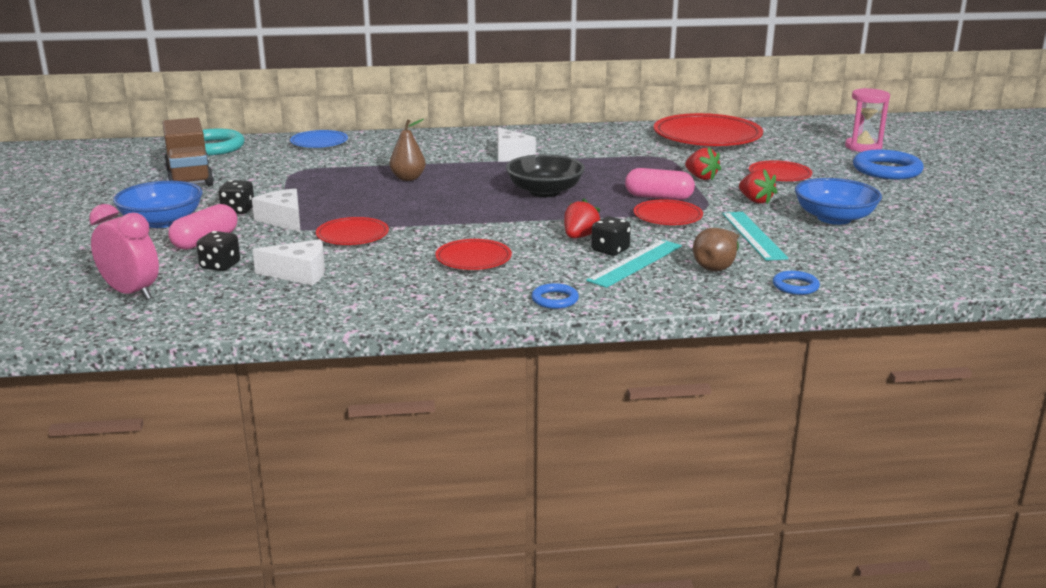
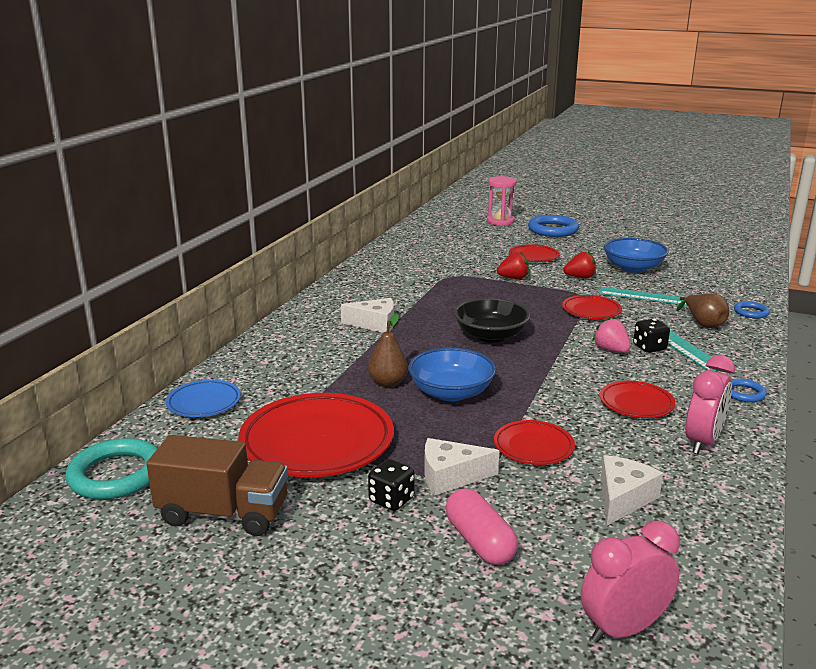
camera: 60 degrees left, 0 degrees up
blue bowl [113,181,203,228] -> blue bowl moved to [408,348,496,401]
black dice [196,231,240,271] -> none
red strawberry [564,198,600,238] -> pink strawberry [592,317,631,353]
pink capsule [625,168,695,200] -> none
red plate [654,113,763,147] -> red plate moved to [238,393,394,477]
none -> pink clock [686,355,735,454]

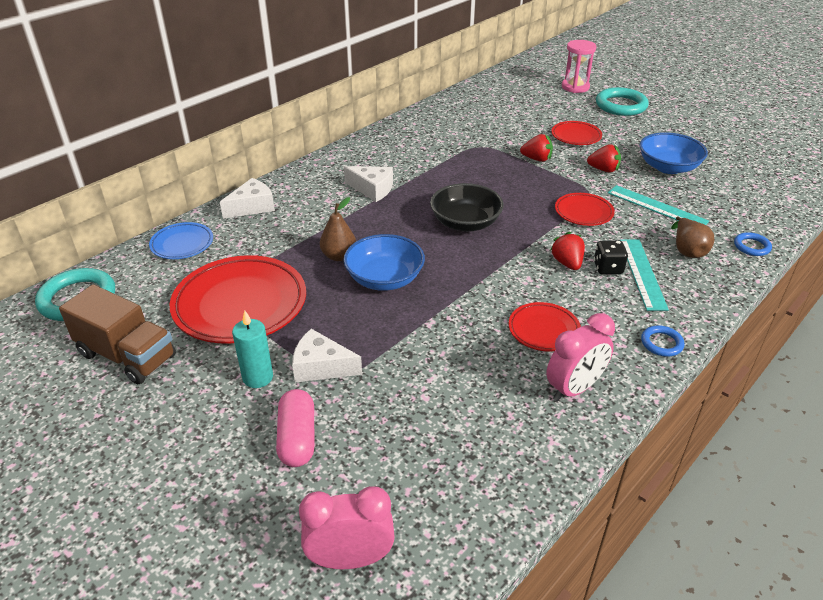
camera: 20 degrees right, 15 degrees up
black dice [368,459,415,511] -> turquoise candle [232,310,273,388]
red plate [494,420,575,465] -> none
blue ring [528,215,579,237] -> turquoise ring [596,87,649,116]
pink strawberry [592,317,631,353] -> red strawberry [550,232,585,270]
white cheese [601,455,663,526] -> white cheese moved to [220,178,275,219]

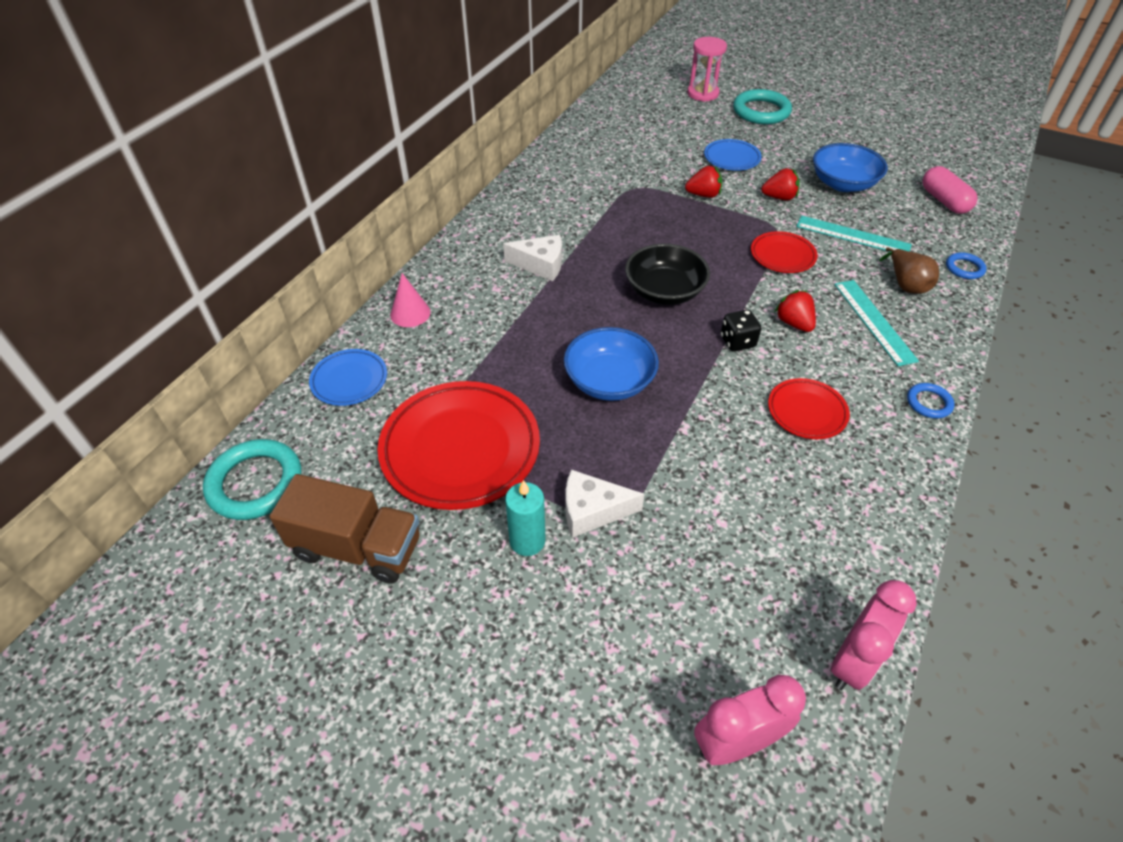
camera: 15 degrees left, 10 degrees up
white cheese [220,178,275,219] -> pink cone [390,273,431,327]
pink capsule [276,389,314,467] -> pink capsule moved to [922,166,978,214]
brown pear [320,197,356,261] -> none
pink clock [546,313,615,401] -> pink clock moved to [831,580,917,690]
red plate [551,121,602,145] -> blue plate [704,139,762,171]
black dice [594,240,628,275] -> black dice moved to [721,310,761,352]

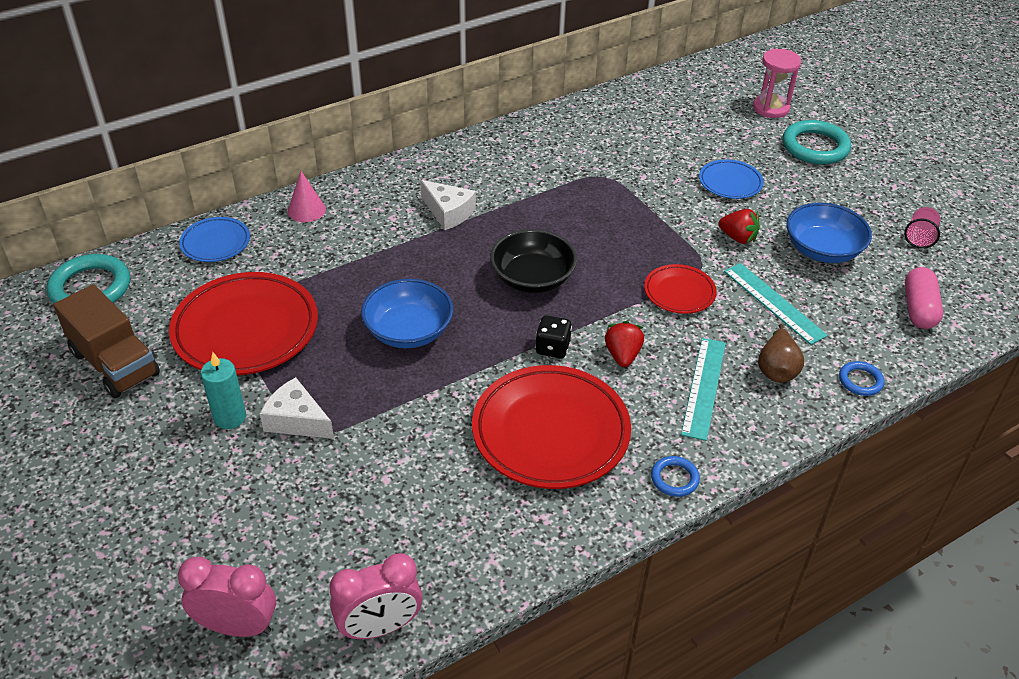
camera: 30 degrees right, 5 degrees down
red strawberry [685,166,722,198] -> none
red plate [768,378,850,439] -> red plate [472,365,631,489], size x1.93
none -> pink cup [904,207,940,249]

